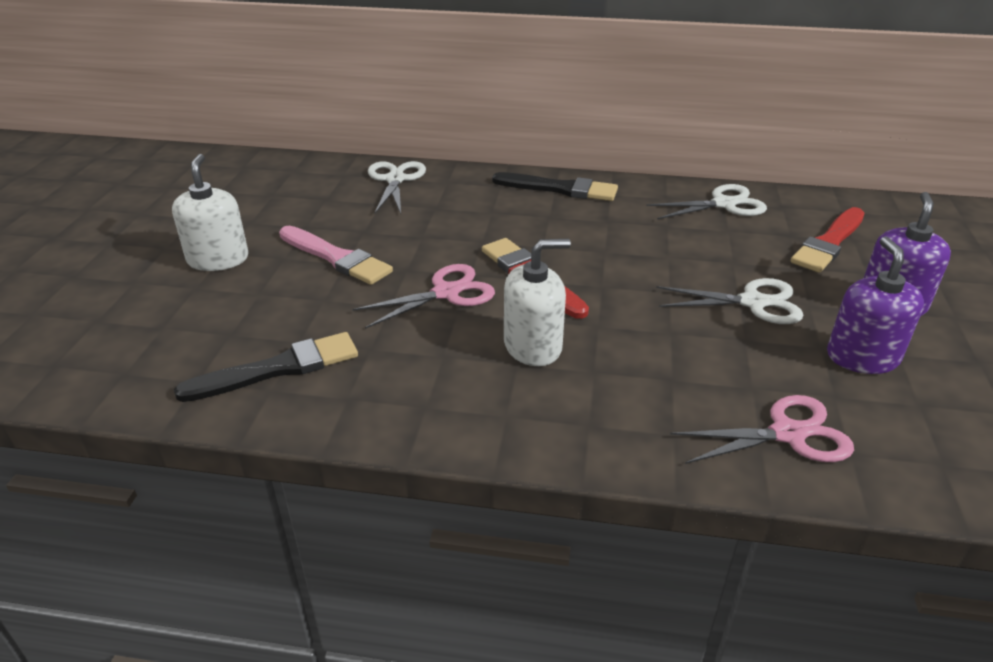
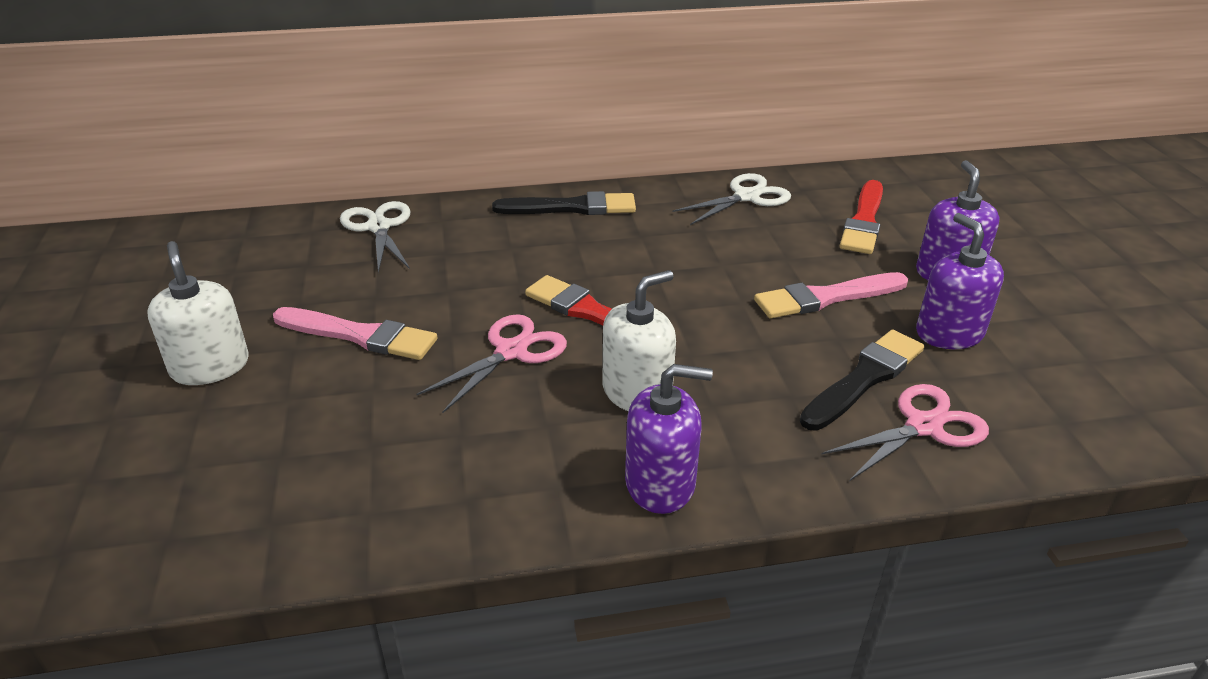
camera: 20 degrees left, 0 degrees up
black brush [174,332,358,402] -> black brush moved to [800,330,924,431]
white scissors [656,278,804,324] -> pink brush [754,272,908,318]
none -> purple soap dispenser [625,364,713,514]

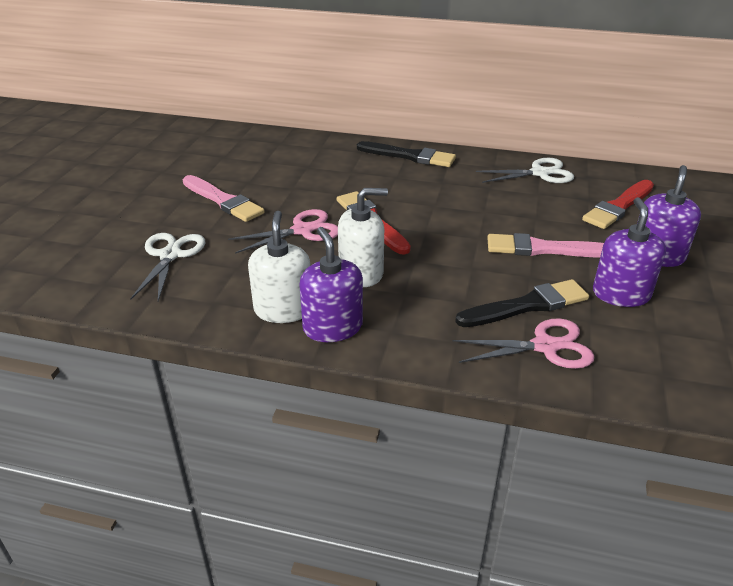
camera: 25 degrees right, 0 degrees up
white soap dispenser [147,241,249,385] -> white soap dispenser moved to [248,211,311,323]
white scissors [340,201,411,273] -> white scissors moved to [130,233,206,301]
purple soap dispenser [625,364,713,514] -> purple soap dispenser turned 135 degrees counterclockwise [299,227,363,342]

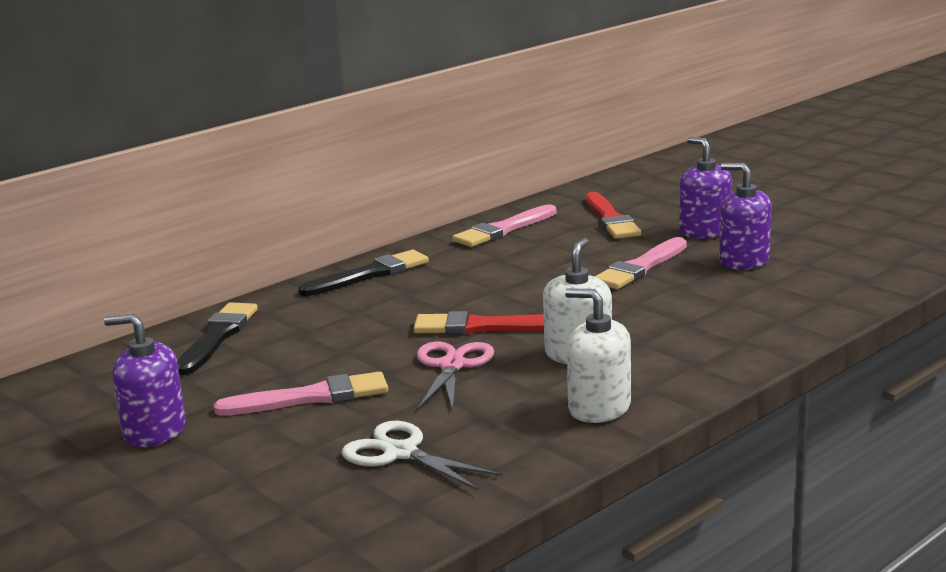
camera: 55 degrees left, 15 degrees down
purple soap dispenser [299,227,363,342] -> purple soap dispenser moved to [104,314,186,447]
pink scissors [452,318,594,369] -> none
black brush [455,279,589,327] -> black brush moved to [177,302,258,375]
white scissors [476,158,574,183] -> pink brush [452,204,557,247]

